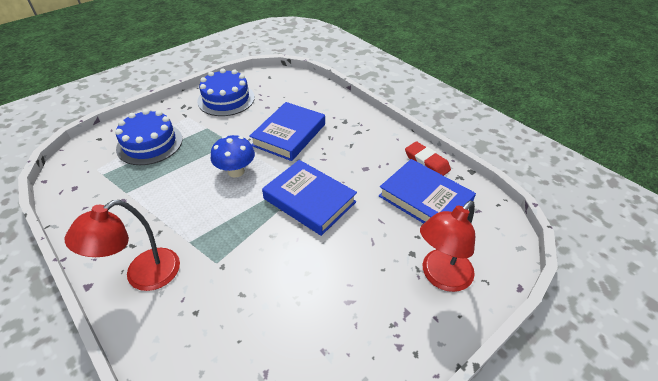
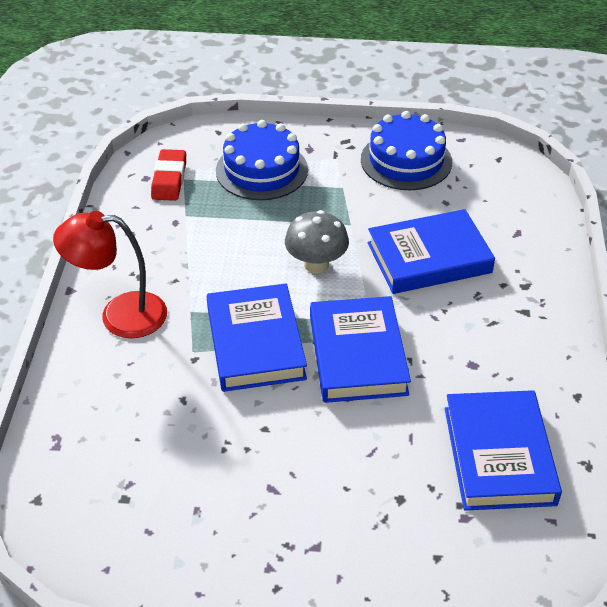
camera: 45 degrees right, 0 degrees up
blue mushroom [211,135,255,177] -> grey mushroom [285,210,349,273]
red eraser [405,141,451,176] -> red eraser moved to [151,149,186,201]
red lamp [420,201,475,292] -> none
none -> blue book [206,283,307,392]

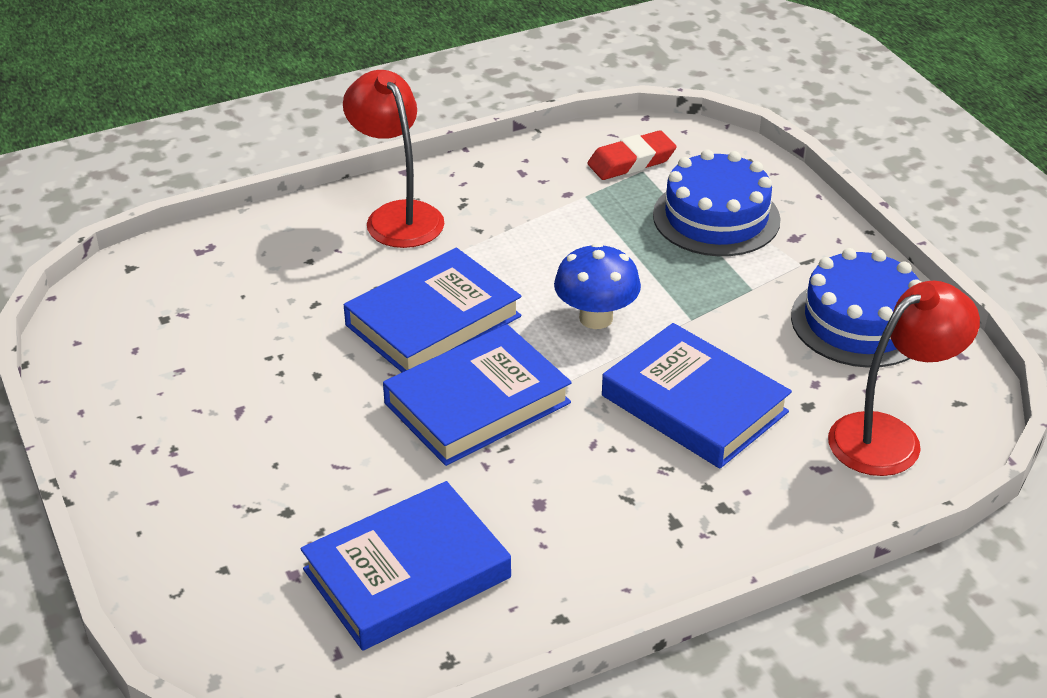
camera: 60 degrees right, 5 degrees down
grey mushroom [285,210,349,273] -> blue mushroom [554,243,641,329]
none -> red lamp [828,281,980,476]

